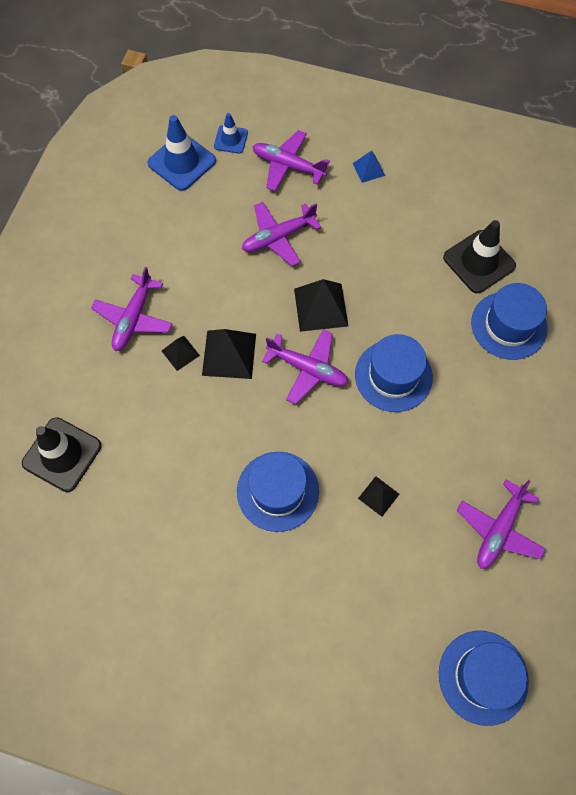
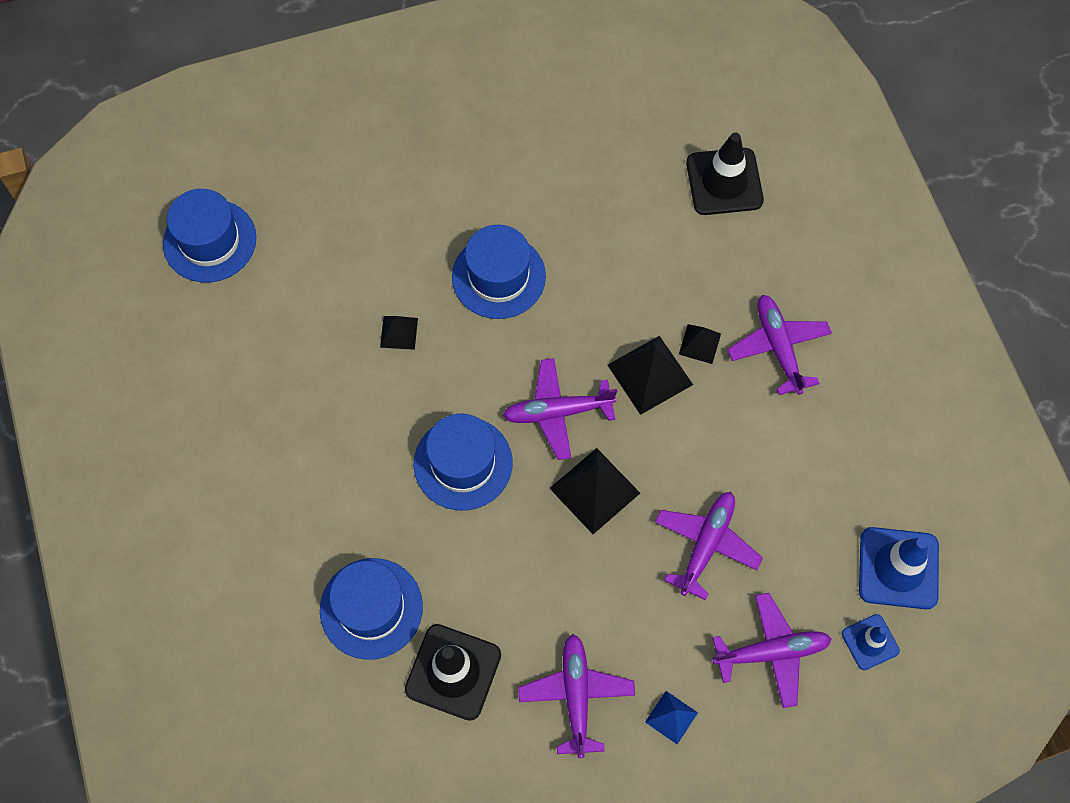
camera: 145 degrees right, 0 degrees up
purple plane [457,480,546,569] -> purple plane moved to [518,634,635,758]

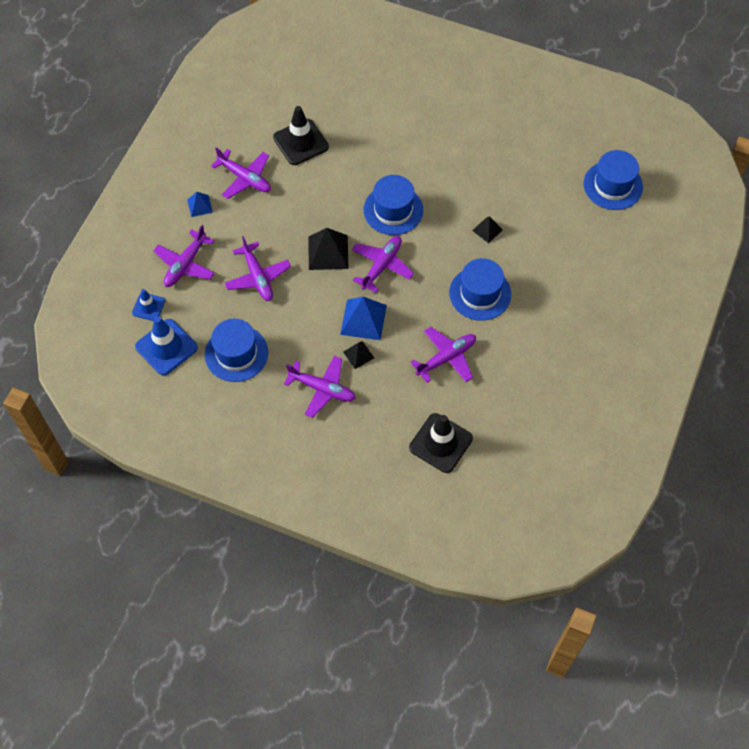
camera: 130 degrees right, 5 degrees down
blue hat [320,558,423,660] -> blue hat moved to [205,319,268,382]
black pyramid [607,336,693,415] -> blue pyramid [340,297,387,340]
none -> purple plane [411,327,476,383]

